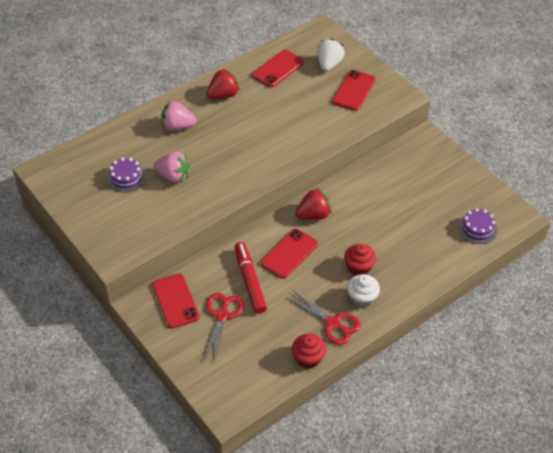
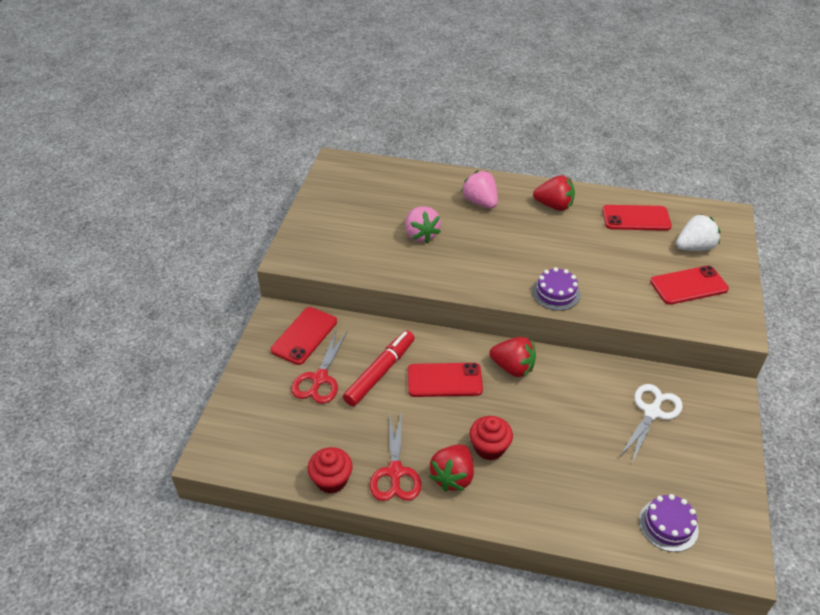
camera: 50 degrees right, 5 degrees down
purple cake [107,157,146,192] -> purple cake moved to [532,267,581,311]
red scissors [204,293,244,363] -> red scissors turned 135 degrees clockwise [291,330,348,404]
white cupcake [347,274,380,308] -> red strawberry [429,444,474,492]
none -> white scissors [619,384,683,463]

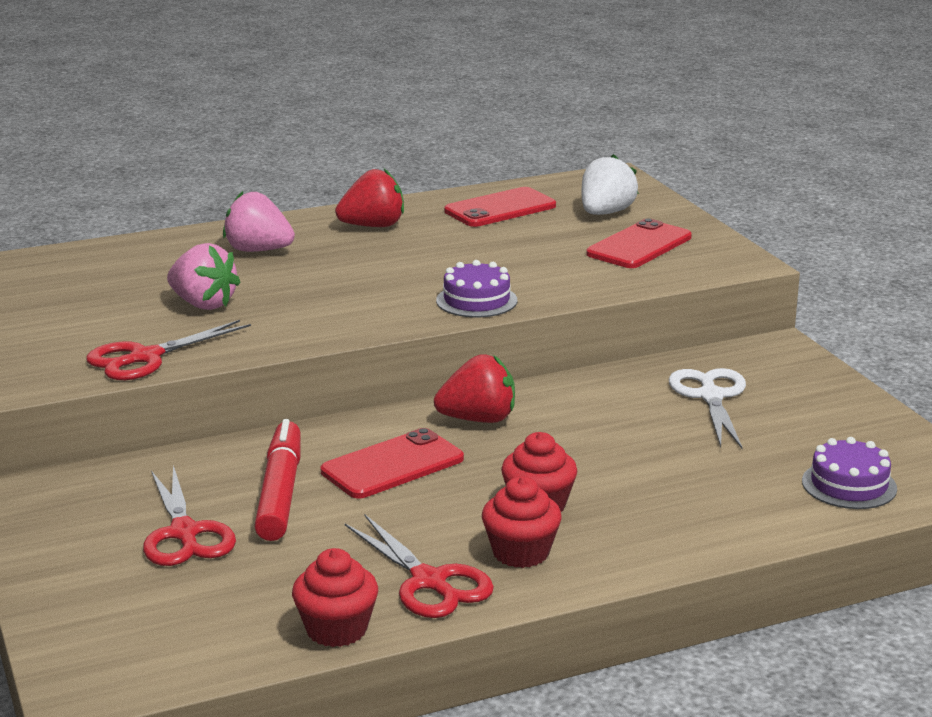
camera: 35 degrees left, 20 degrees down
red phone [271,307,337,365] -> none
red strawberry [429,444,474,492] -> red cupcake [482,476,561,568]
none -> red scissors [86,320,251,380]

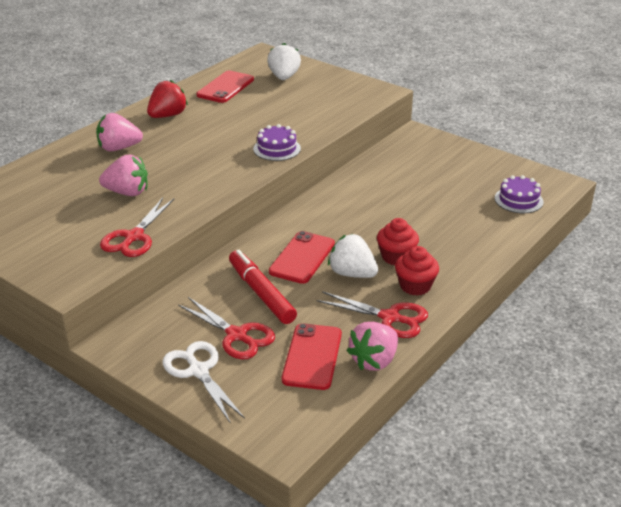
camera: 30 degrees left, 10 degrees up
red cupcake [292,548,378,647] -> pink strawberry [347,322,398,371]
red strawberry [434,354,515,423] -> none
red phone [586,218,692,268] -> red phone moved to [282,323,342,390]
white scissors [669,368,746,448] -> white scissors moved to [163,341,245,424]
none -> white strawberry [328,234,378,278]

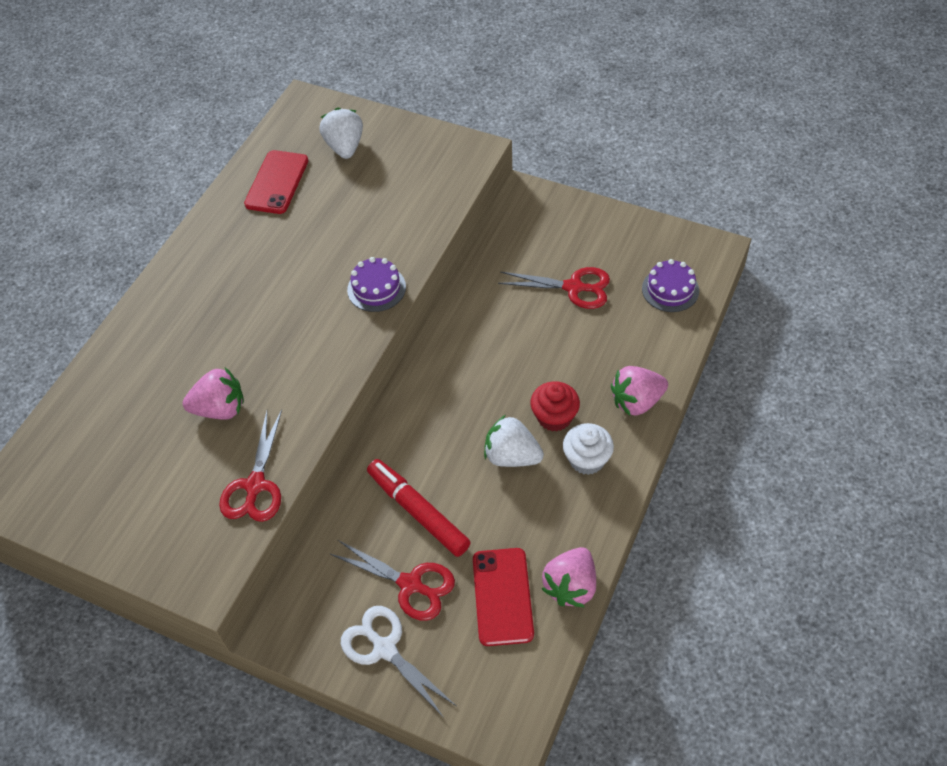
camera: 10 degrees left, 20 degrees up
pink strawberry [96,113,143,152] -> pink strawberry moved to [611,366,668,416]
red strawberry [147,80,188,118] -> none
red phone [269,231,335,284] -> none
red scissors [317,291,428,338] -> red scissors moved to [498,267,610,309]
red cupcake [395,246,439,296] -> white cupcake [563,423,614,475]

